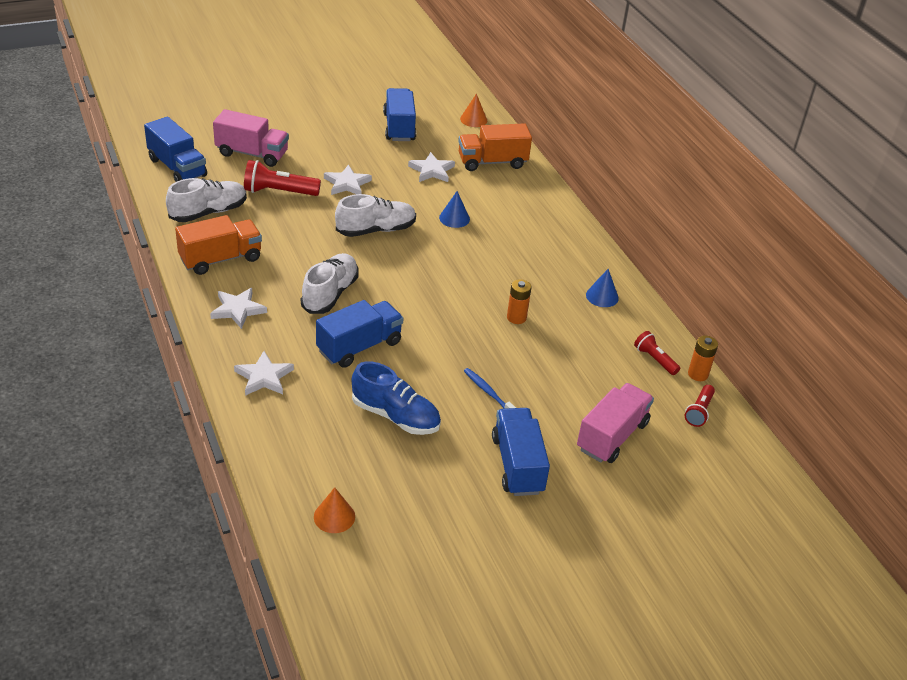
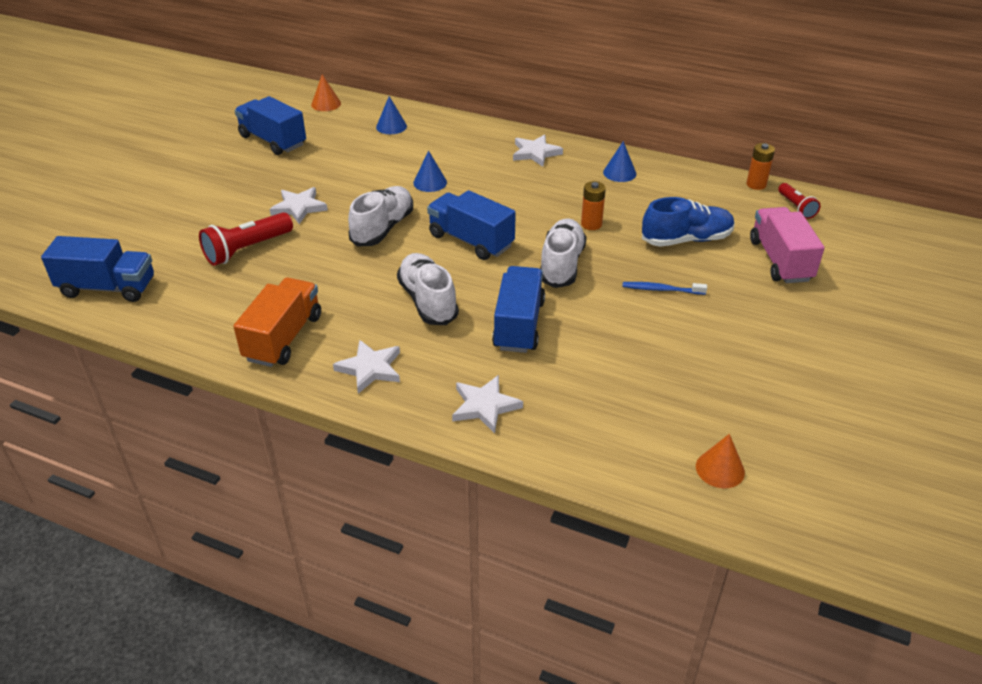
camera: 40 degrees left, 0 degrees up
white shoe [166,178,247,222] -> white shoe moved to [540,219,587,288]
pink truck [213,109,289,167] -> none
blue shoe [352,361,441,435] -> blue shoe moved to [642,197,735,247]
white star [408,152,455,182] -> white star moved to [513,134,563,167]
orange truck [458,123,532,171] -> blue cone [376,96,407,134]
blue truck [492,408,550,496] -> blue truck moved to [427,190,516,260]
red flashlight [634,331,680,375] -> none

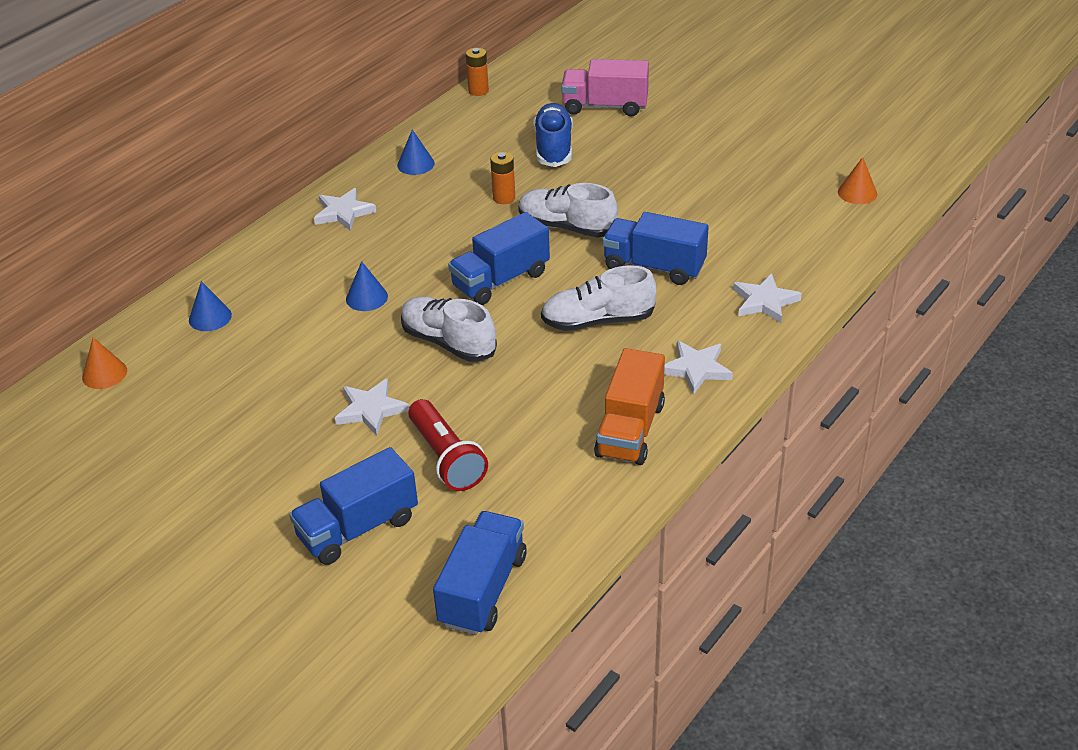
camera: 75 degrees left, 0 degrees up
orange truck [233,277,321,367] -> orange truck turned 105 degrees counterclockwise [594,348,665,465]
blue truck [235,96,306,155] -> blue truck moved to [289,447,418,565]
blue toothbrush [622,282,707,295] -> none
red flashlight [778,183,821,219] -> none

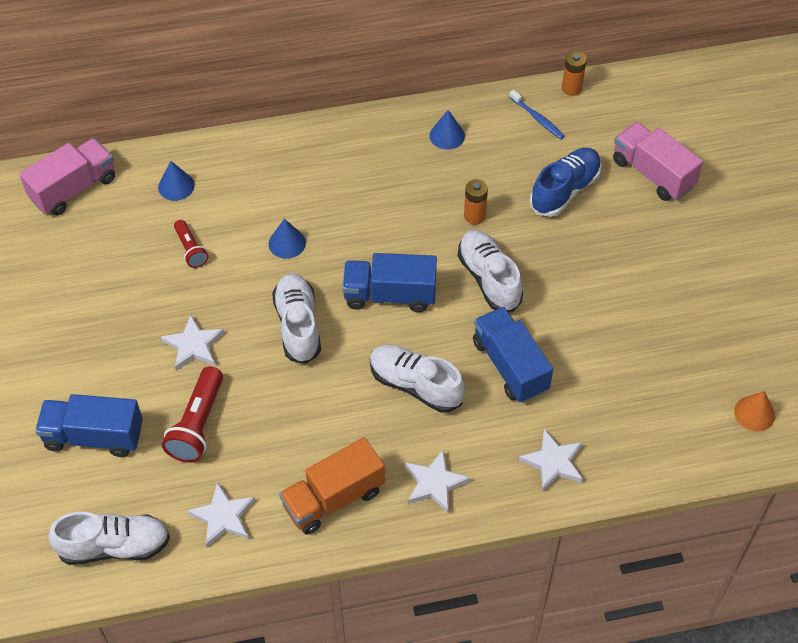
camera: 40 degrees right, 15 degrees up
orange cone [82,337,127,389] -> pink truck [19,138,115,216]
white star [314,188,376,231] -> white star moved to [187,482,255,547]
blue truck [433,511,527,635] -> white shoe [48,512,170,565]
none -> red flashlight [174,220,209,268]
none -> blue toothbrush [509,90,565,139]

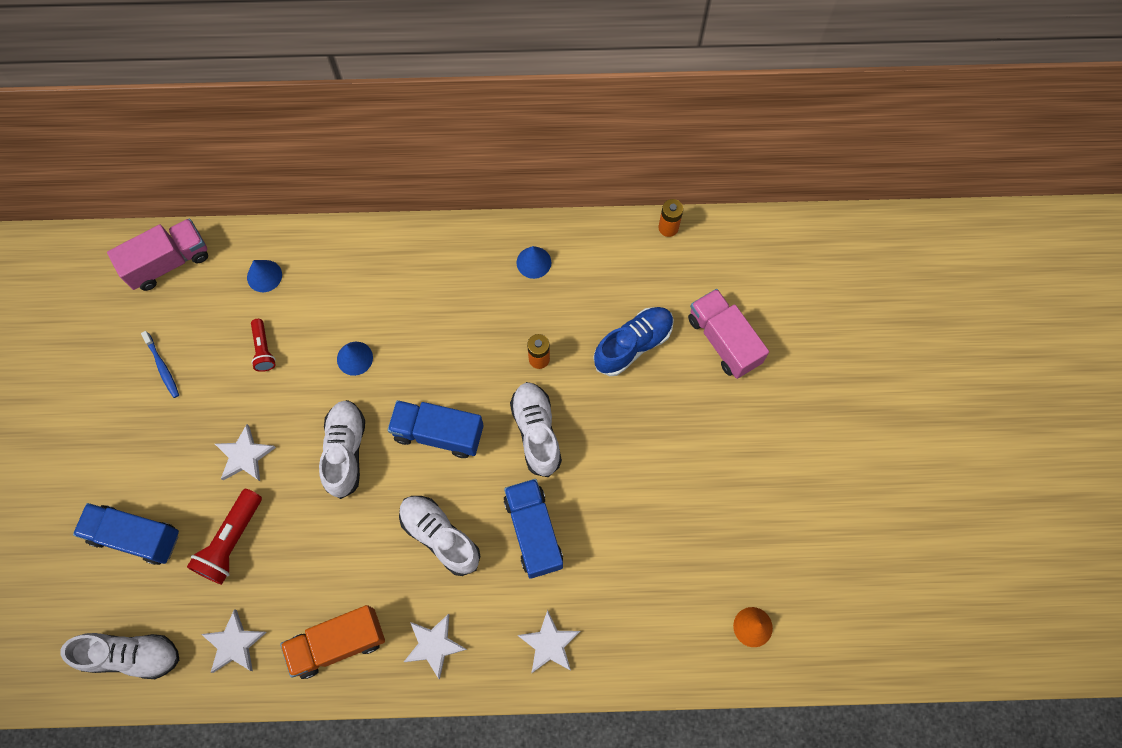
camera: 10 degrees right, 15 degrees up
blue toothbrush [509,90,565,139] -> blue toothbrush moved to [141,331,179,398]

